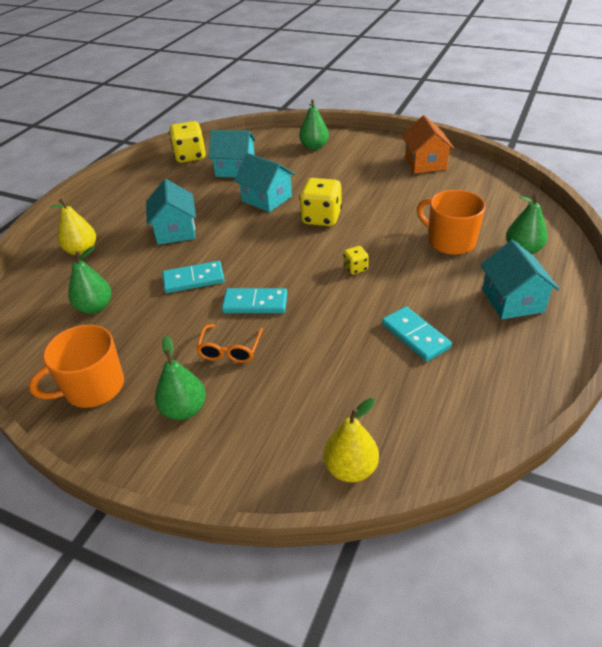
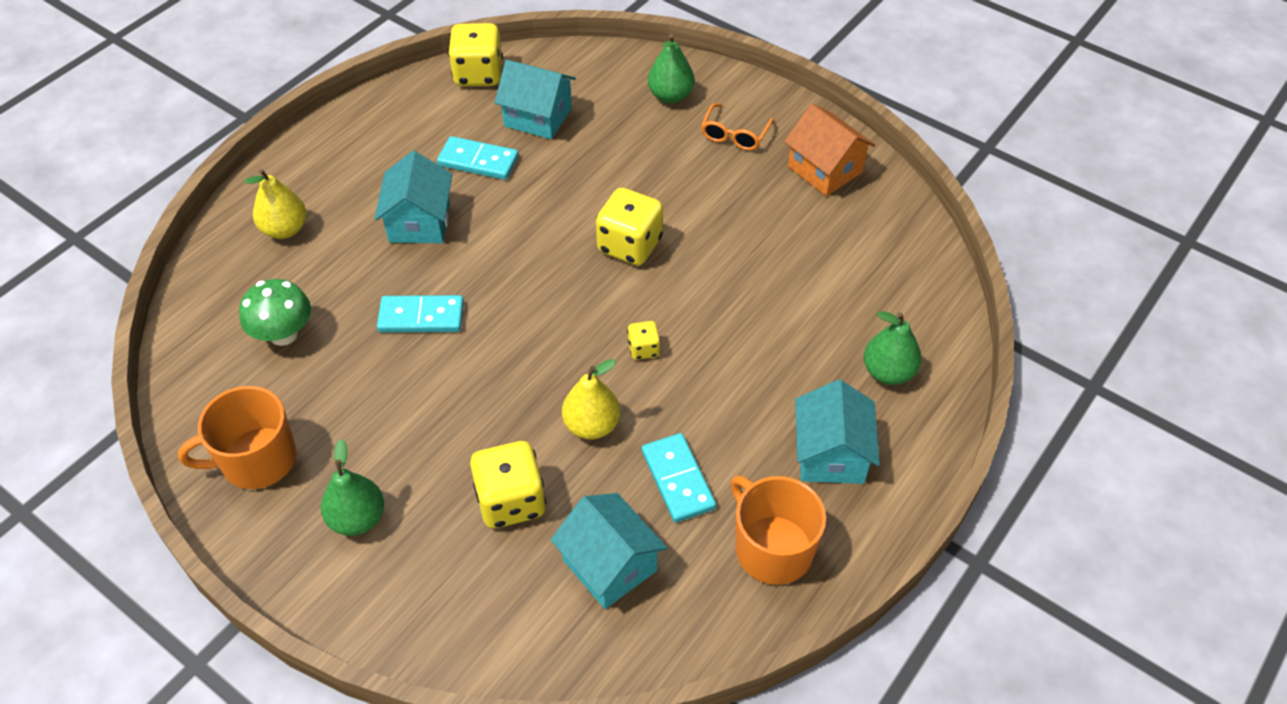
camera: 10 degrees right, 10 degrees up
green pear [68,246,112,314] -> green mushroom [239,279,311,346]
orange glasses [196,324,263,363] -> orange glasses moved to [701,103,774,151]
turquoise domino [222,288,287,313] -> turquoise domino moved to [437,136,519,180]
turquoise house [234,153,295,212] -> turquoise house moved to [551,493,667,609]
yellow pear [323,398,379,482] -> yellow pear moved to [562,359,620,440]
orange house [402,115,455,174] -> orange house turned 45 degrees counterclockwise [784,104,875,196]
orange mug [417,190,486,255] -> orange mug moved to [731,476,826,585]
none -> yellow dice [470,441,546,528]

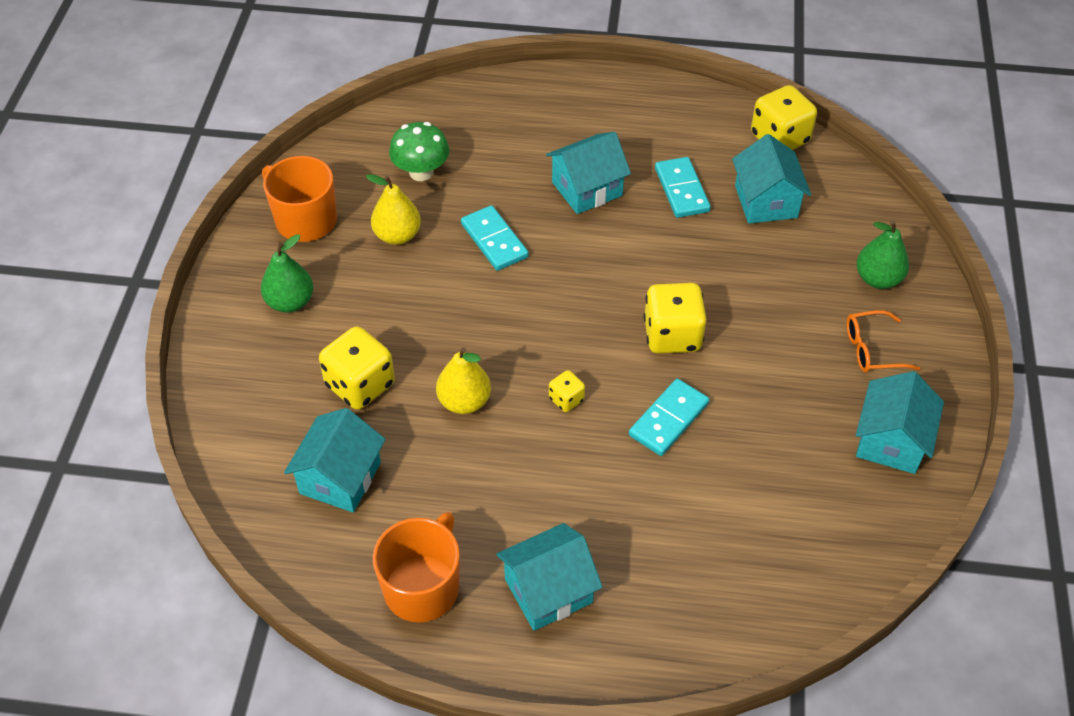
camera: 60 degrees right, 0 degrees up
yellow pear [245,169,306,239] -> yellow pear moved to [366,174,421,245]
turquoise domino [642,433,716,523] -> turquoise domino moved to [629,379,709,456]
orange house [784,104,875,196] -> turquoise house [856,371,944,474]
green pear [864,311,922,385] -> none

